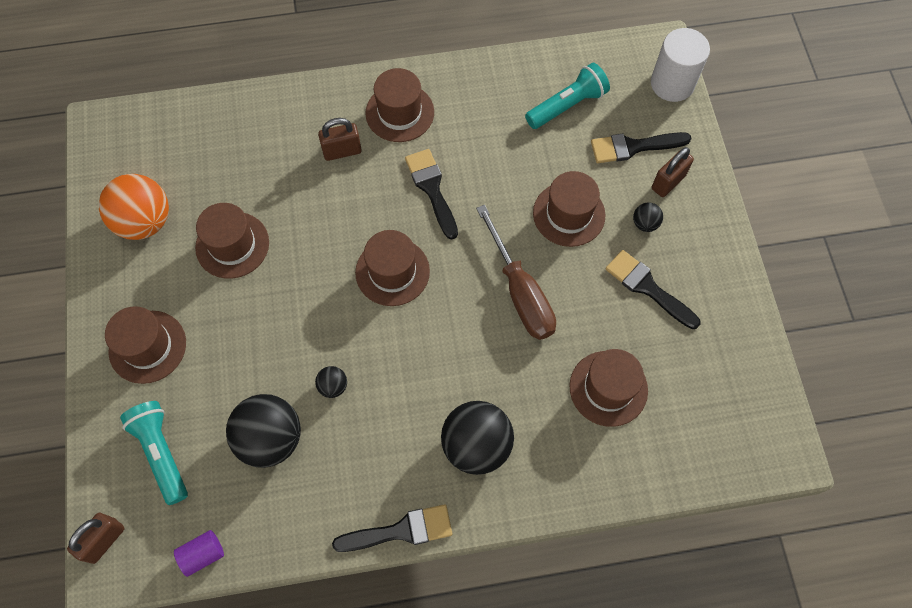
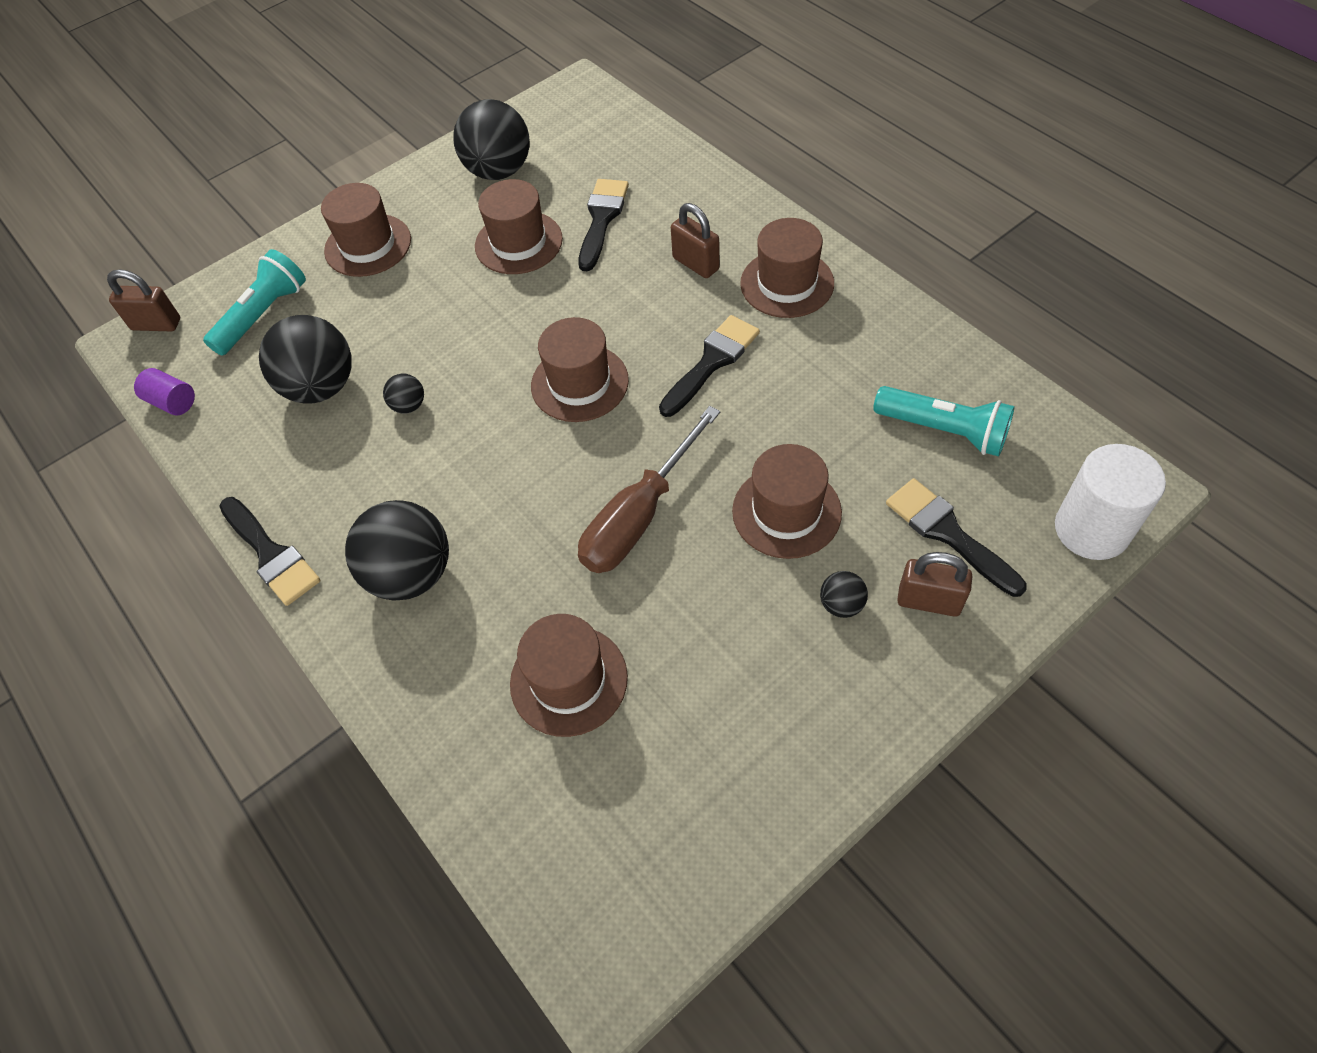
camera: 65 degrees right, 10 degrees down
orange ball [99,174,169,240] -> black ball [453,99,530,180]
black brush [605,250,701,329] -> black brush moved to [578,179,629,271]

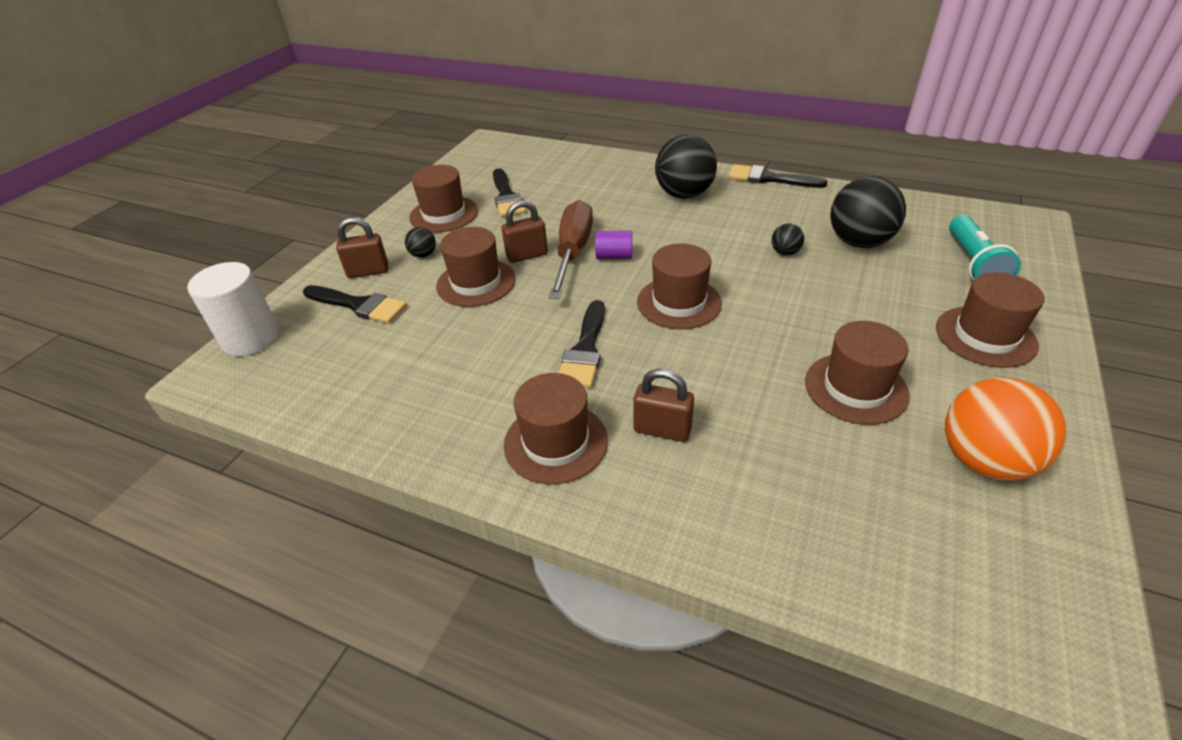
camera: 150 degrees right, 15 degrees down
brown padlock [107,269,180,331] -> brown padlock moved to [502,200,548,263]
purple cylinder [134,368,195,415] -> purple cylinder moved to [595,231,632,259]
black ball [453,99,530,180] -> orange ball [945,378,1067,481]
brown hat [510,614,628,737] -> brown hat moved to [409,165,478,232]
black brush [578,179,629,271] -> black brush moved to [493,168,526,217]
turquoise flashlight [873,386,1015,456] -> none

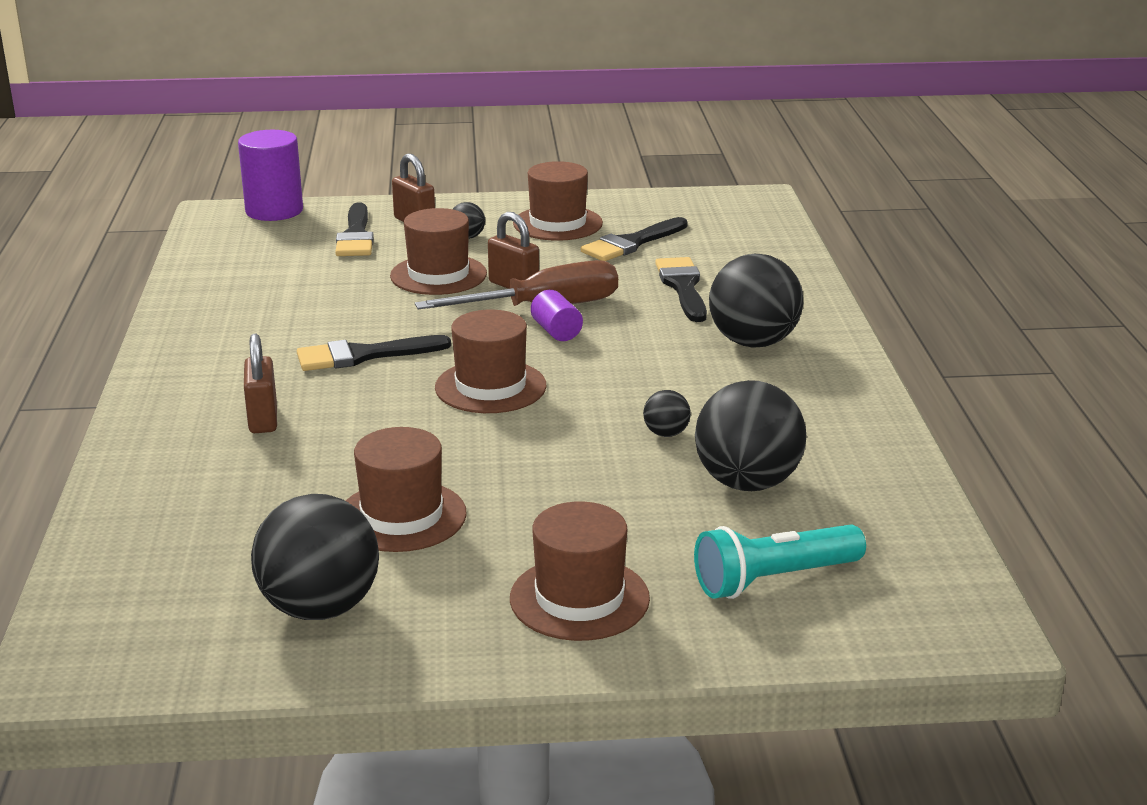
camera: 60 degrees right, 15 degrees down
white cylinder [187,262,279,356] -> purple cylinder [238,130,303,221]
brown hat [504,373,608,484] -> none
black brush [729,164,828,188] -> black brush moved to [655,257,707,322]
orange ball [945,378,1067,481] -> black ball [251,494,379,620]

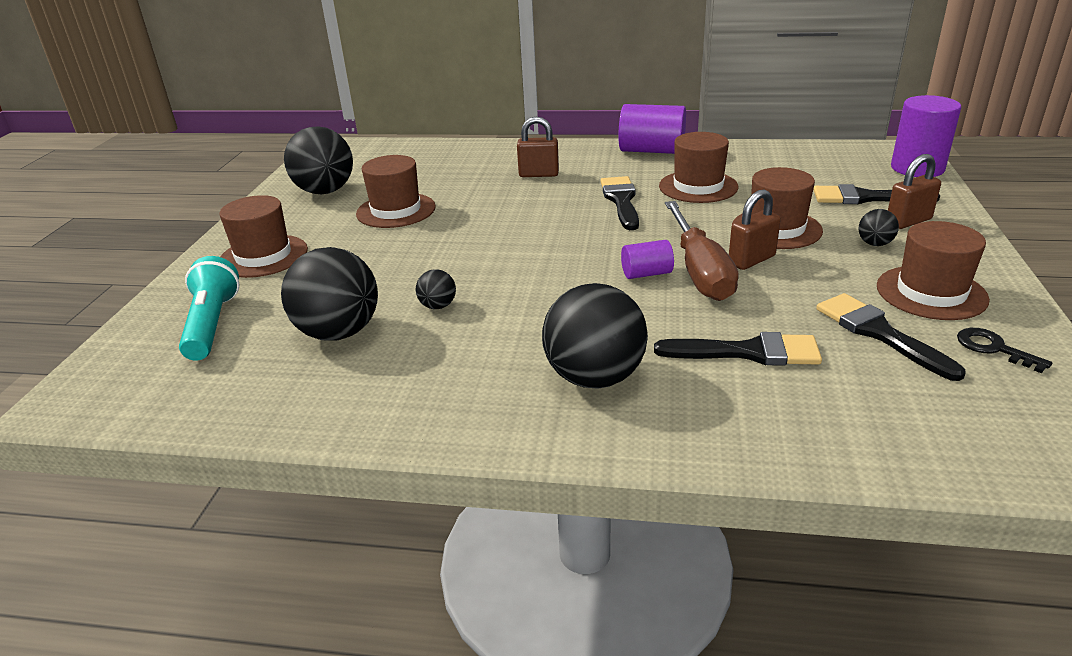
camera: 105 degrees right, 5 degrees up
brown hat [435,310,546,413] -> brown hat moved to [659,132,738,203]
none -> purple cylinder [619,104,686,154]
none -> black key [957,328,1052,373]

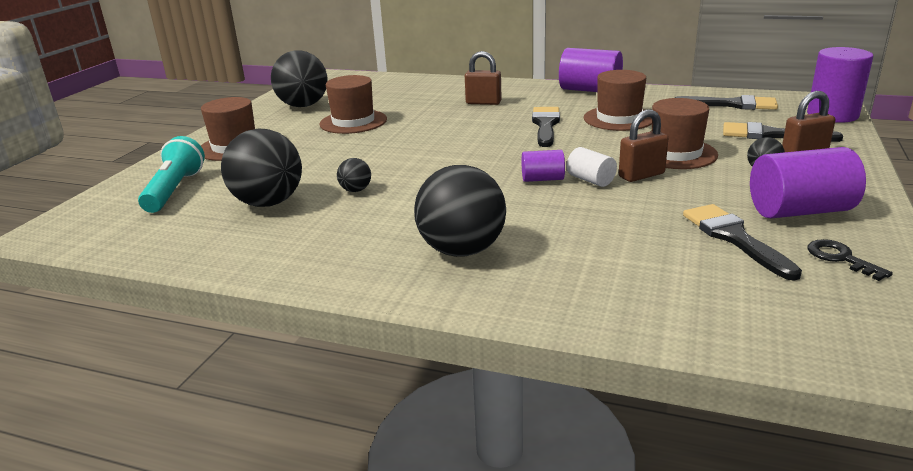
camera: 10 degrees right, 5 degrees down
black brush [654,332,822,366] -> black brush moved to [675,95,778,110]
brown screwdriver [665,201,739,301] -> white cylinder [567,147,617,187]
brown hat [877,221,990,320] -> purple cylinder [750,147,866,218]

